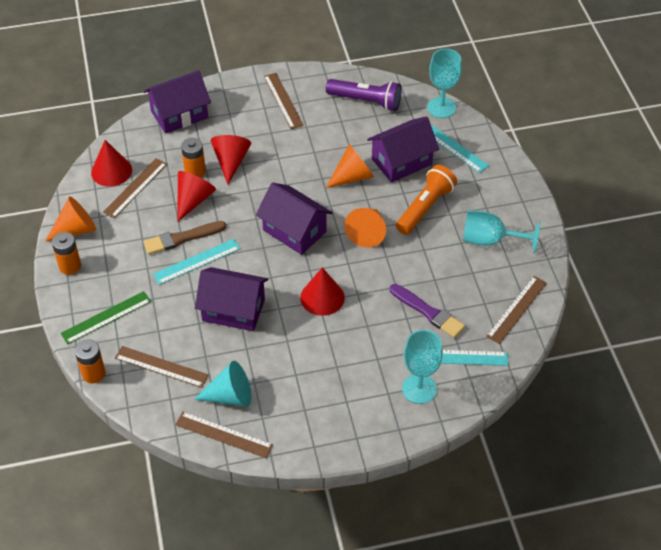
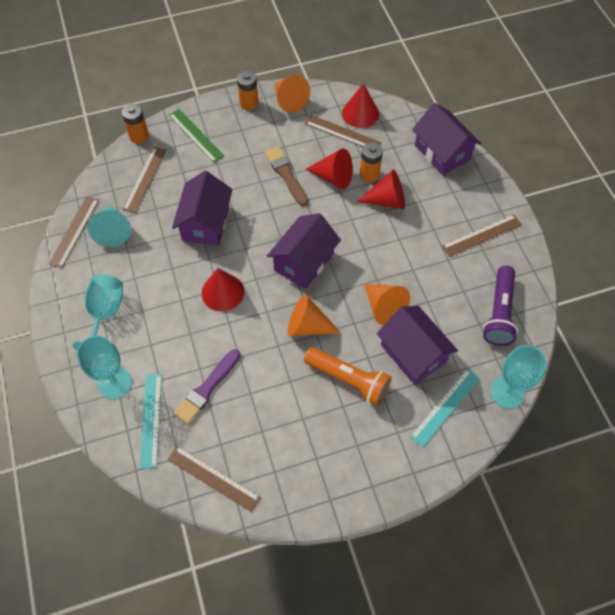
camera: 85 degrees right, 10 degrees up
turquoise ruler [153,239,240,285] -> none
turquoise goblet [463,210,540,253] -> turquoise goblet moved to [73,274,123,350]

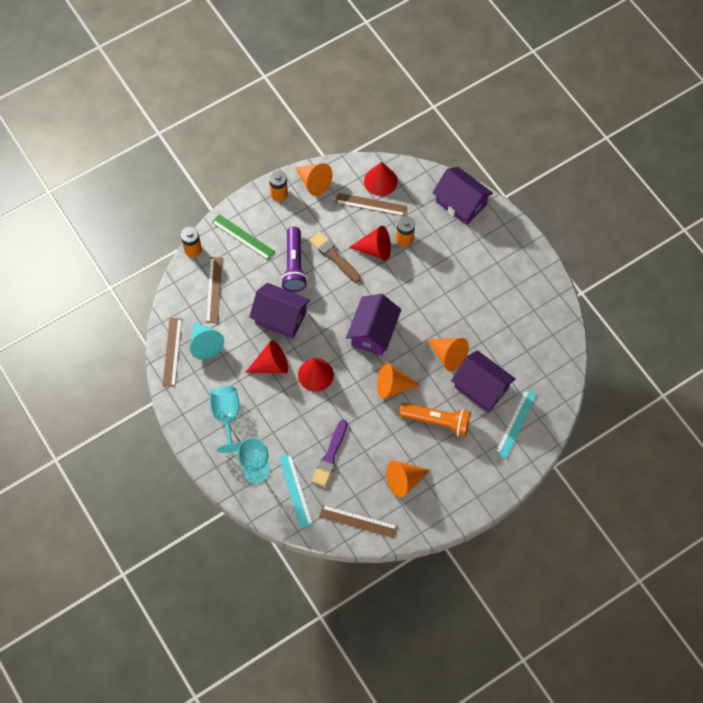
camera: 15 degrees left, 5 degrees up
purple house [172,171,233,246] -> purple house turned 60 degrees counterclockwise [249,283,310,339]
red cone [357,169,405,209] -> red cone moved to [245,340,288,373]
brown ruler [442,214,522,257] -> none
purple flashlight [483,266,518,346] -> purple flashlight moved to [281,227,308,292]
turquoise goblet [490,345,547,409] -> none
none -> orange cone [386,461,430,498]

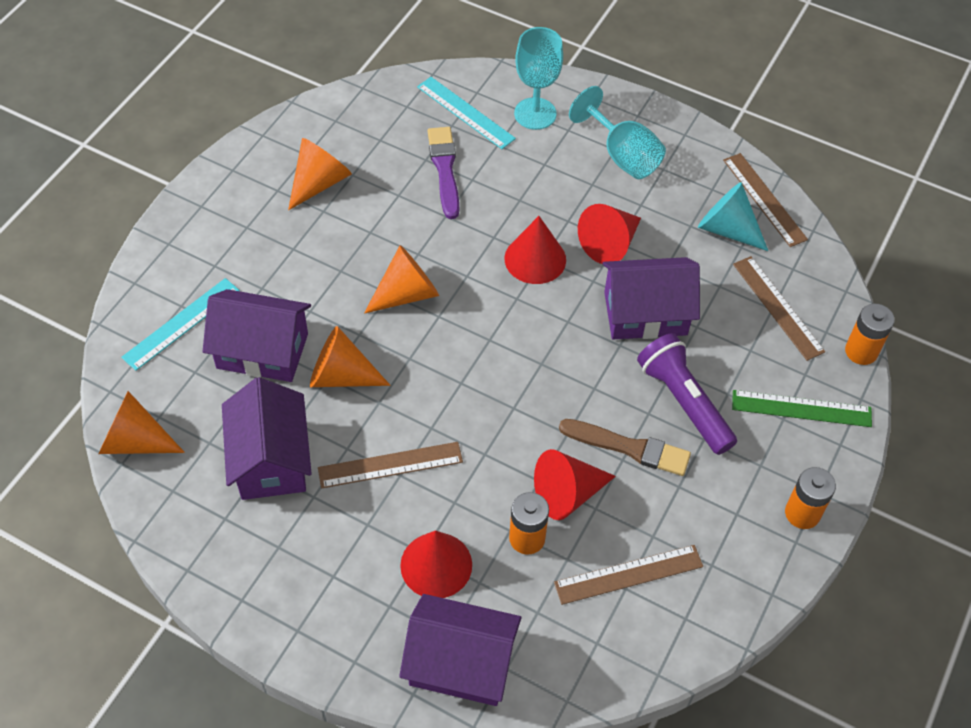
camera: 150 degrees right, 10 degrees down
orange cone [296,163,333,196] -> orange cone moved to [99,391,185,454]
brown ruler [319,505,398,538] -> brown ruler moved to [318,442,463,488]
purple house [346,294,401,356] -> purple house moved to [222,377,312,500]
red cone [364,162,398,196] -> red cone moved to [400,530,472,598]
orange flashlight [399,403,471,437] -> none
turquoise ruler [495,389,537,459] -> turquoise ruler turned 45 degrees clockwise [121,278,240,371]

